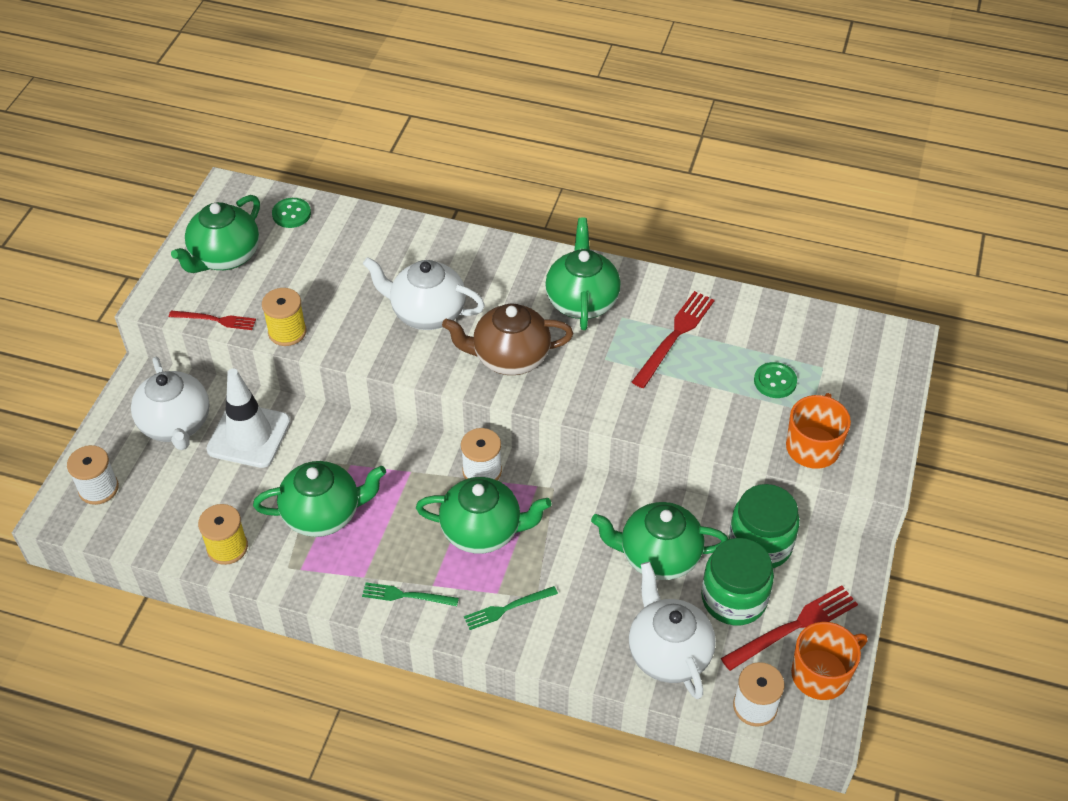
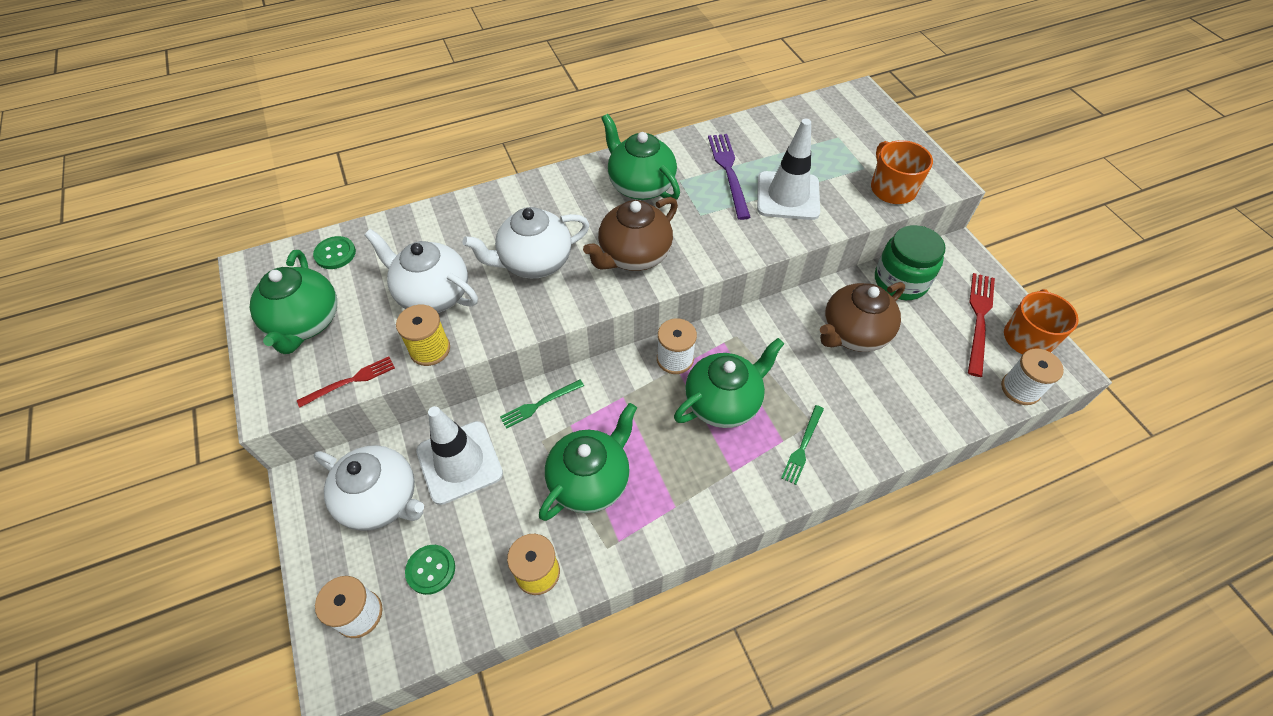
camera: 40 degrees left, 5 degrees up
green fork [362,583,459,606] -> green fork moved to [500,380,584,429]
green teapot [591,502,728,580] -> brown teapot [820,282,905,352]
white teapot [629,562,716,699] -> white teapot moved to [364,229,478,313]
red fork [632,291,715,388] -> purple fork [708,134,751,220]
green jar [701,538,774,625] -> none
green button [754,362,797,398] -> green button moved to [405,545,455,595]
none -> white traffic cone [757,119,820,220]

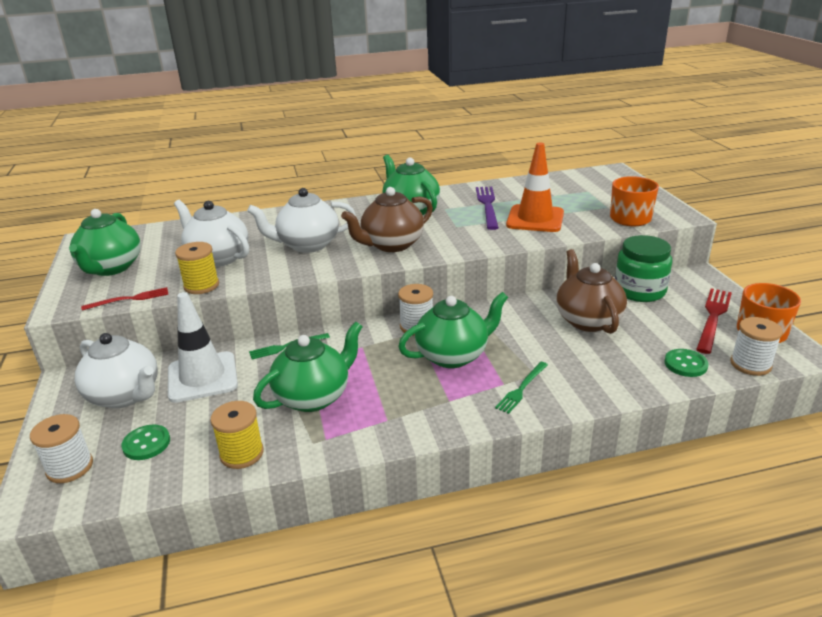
camera: 10 degrees right, 25 degrees down
green button [313,236,356,269] -> green button moved to [664,349,709,377]
white traffic cone [757,119,820,220] -> orange traffic cone [506,143,564,232]
brown teapot [820,282,905,352] -> brown teapot turned 105 degrees clockwise [556,249,627,334]

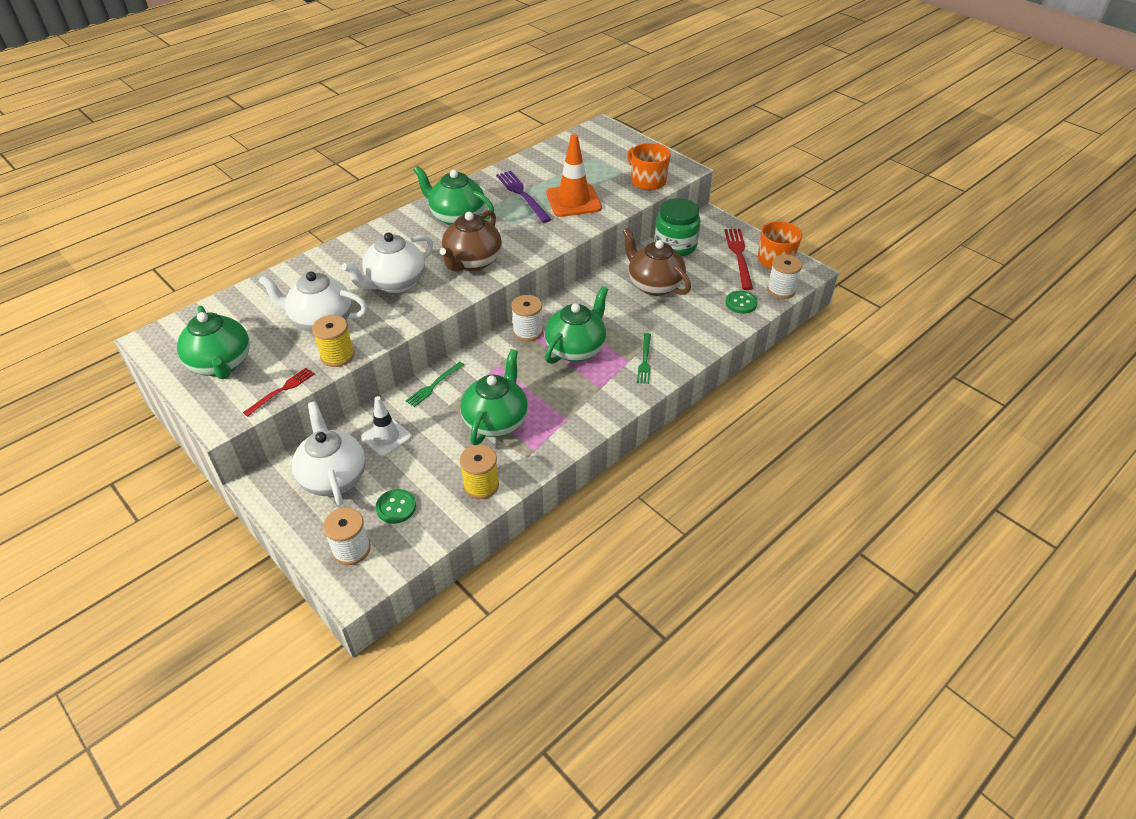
camera: 30 degrees left, 15 degrees up
white teapot [75,333,158,409] -> white teapot turned 120 degrees counterclockwise [292,401,366,506]
white traffic cone [168,292,238,403] -> white traffic cone [361,396,412,457], size x0.64

